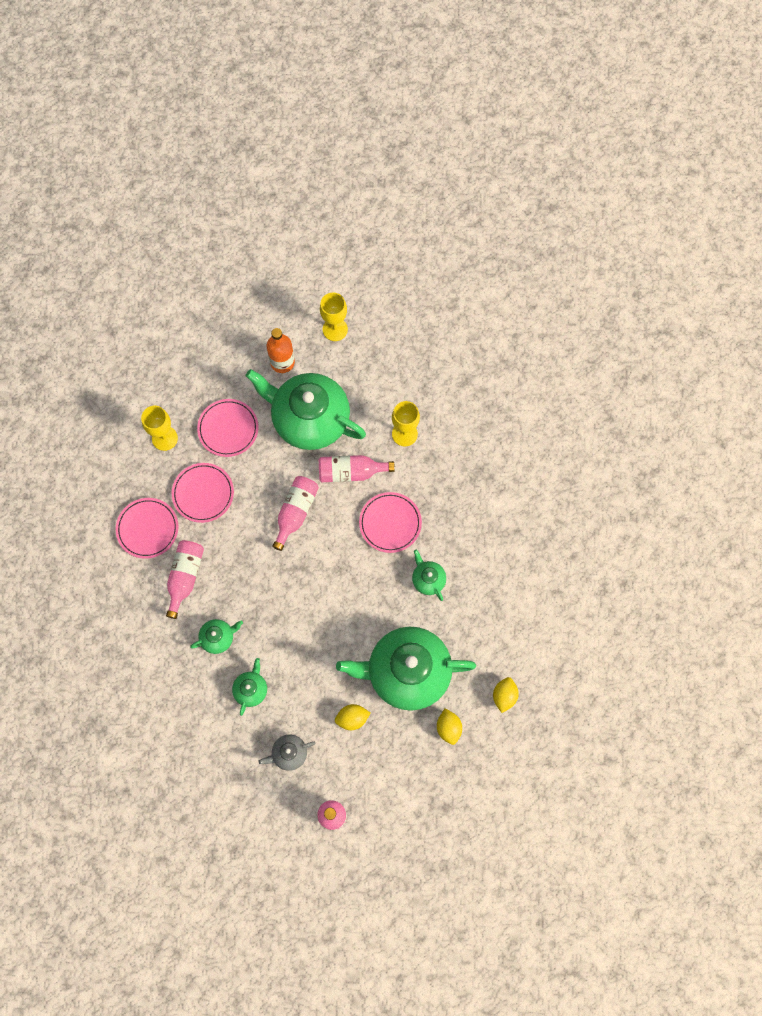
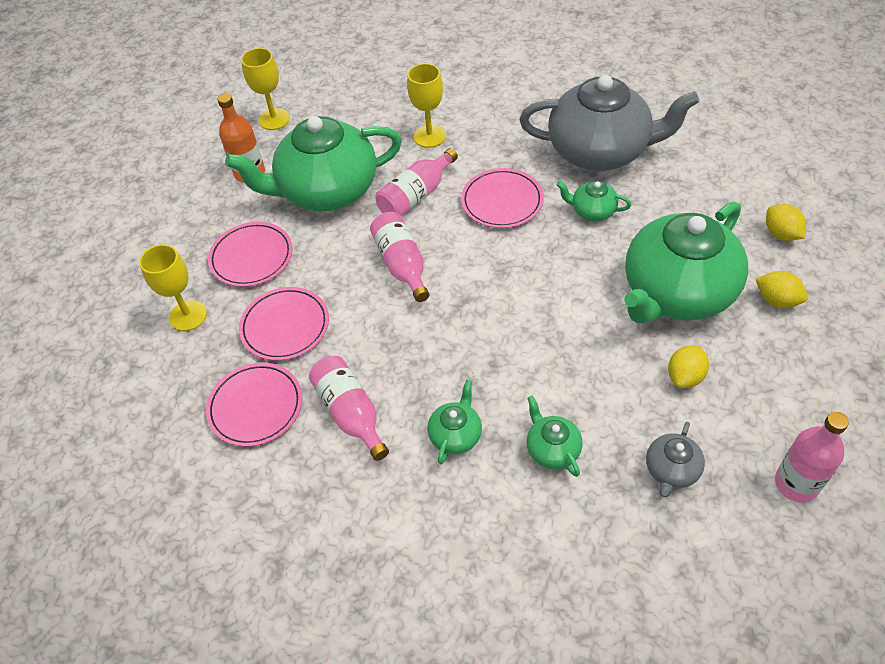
camera: 40 degrees left, 20 degrees down
none -> grey teapot [520,75,699,171]

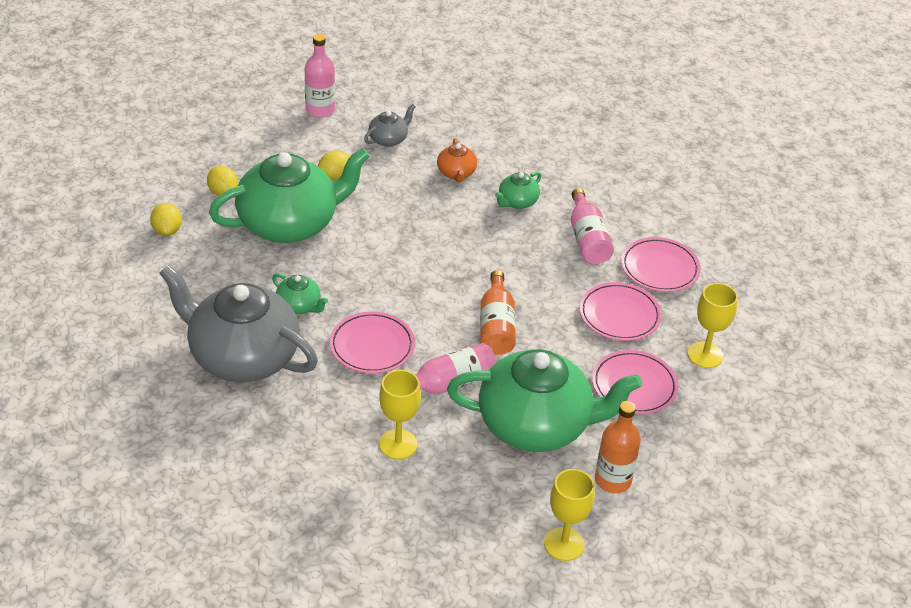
camera: 165 degrees left, 10 degrees down
pink bottle [370,212,429,302] -> orange bottle [480,270,516,355]
green teapot [527,395,582,477] -> orange teapot [437,138,477,182]

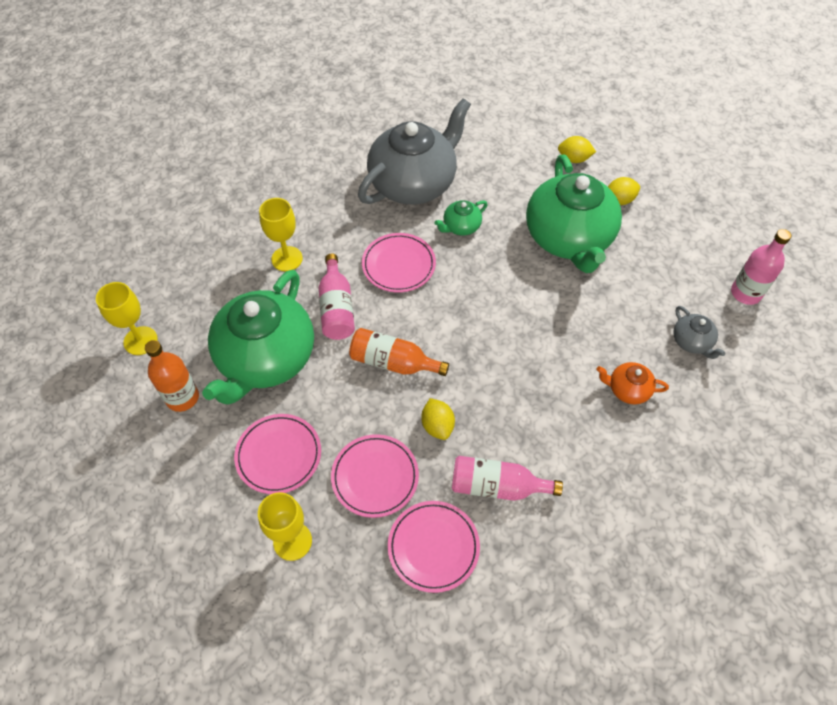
camera: 110 degrees right, 15 degrees up
yellow lemon [318,150,350,180] -> yellow lemon moved to [421,398,455,440]
green teapot [495,172,541,209] -> none

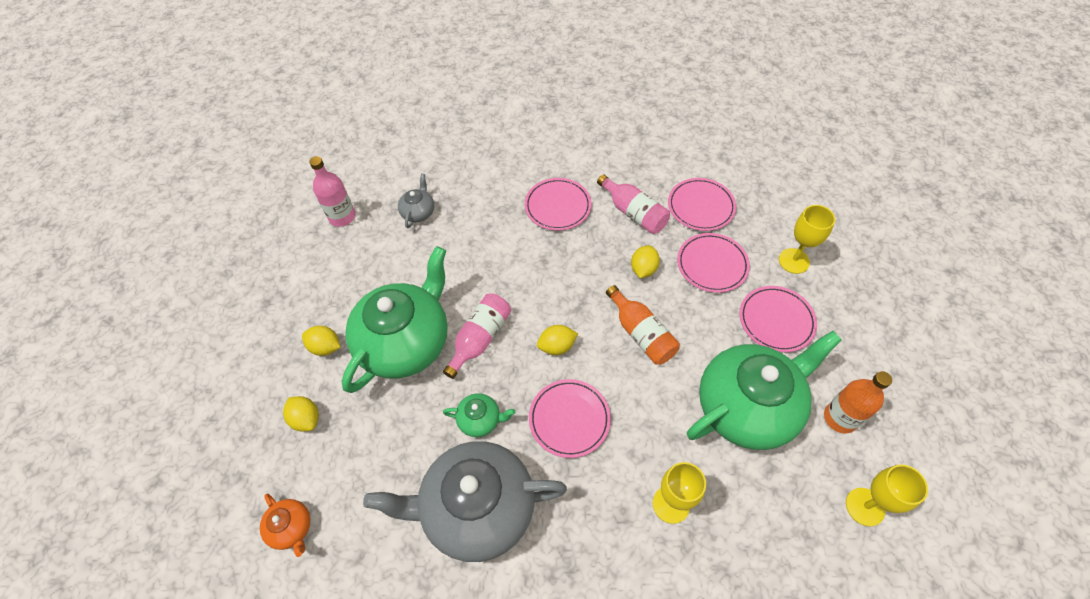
camera: 140 degrees left, 0 degrees up
pink bottle [319,254,355,340] -> pink bottle moved to [443,293,511,379]
orange teapot [597,362,669,404] -> orange teapot moved to [260,494,310,557]
none -> pink plate [525,178,591,231]
none -> yellow lemon [537,325,578,355]

